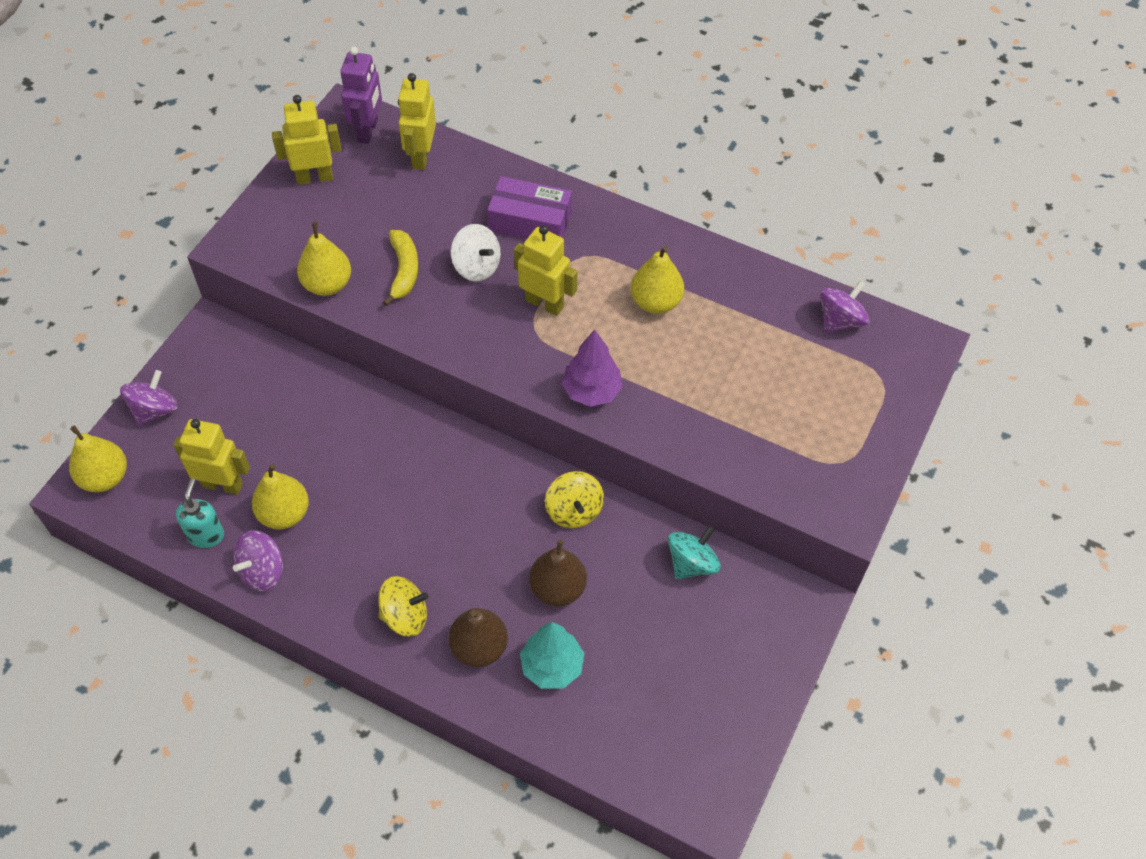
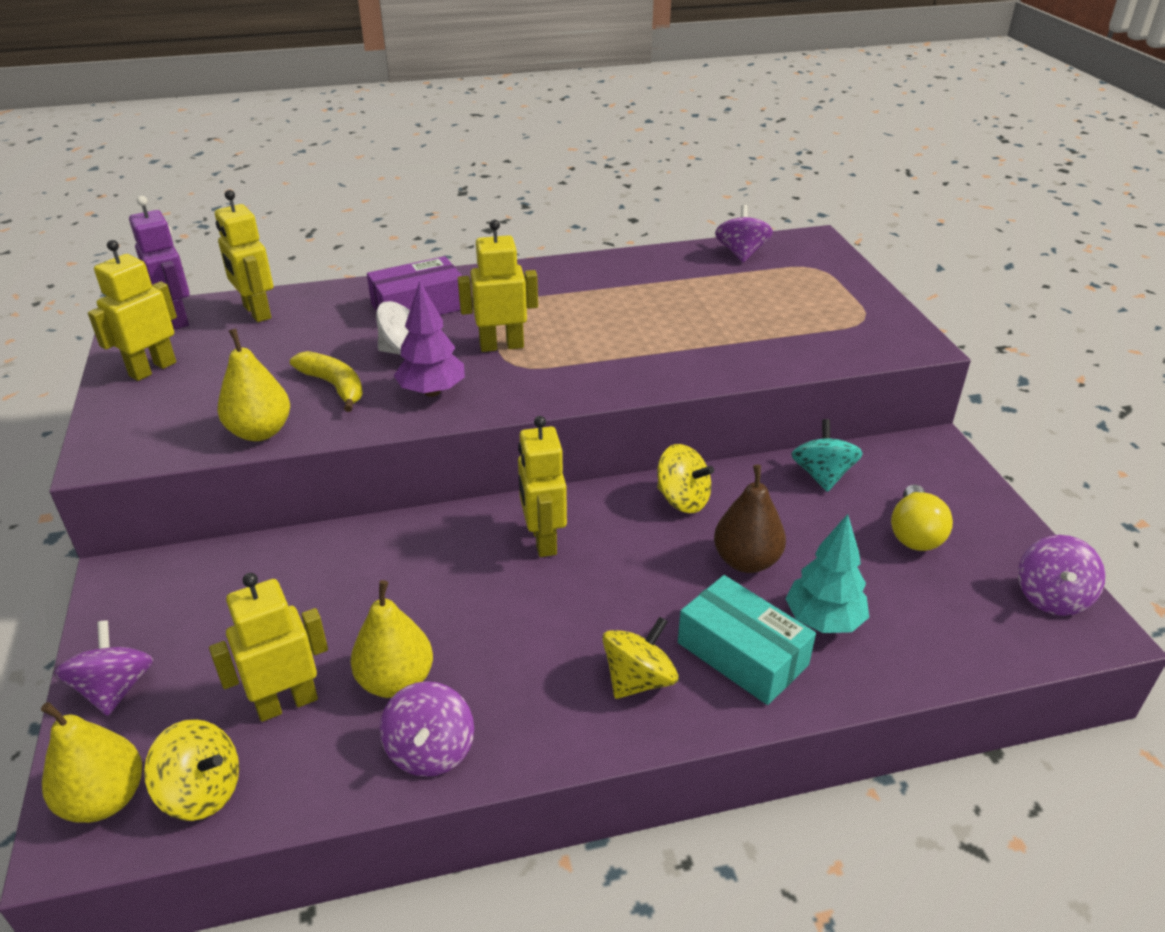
camera: 40 degrees left, 20 degrees down
turquoise soap dispenser [176,478,224,548] -> none
brown pear [449,608,508,667] -> turquoise box [678,575,816,705]
purple tree [562,329,623,407] -> purple tree moved to [394,281,465,397]
yellow pear [631,246,684,314] -> none
none -> yellow spinning top [144,719,239,821]
none -> yellow robot [518,416,567,557]
none -> yellow light bulb [891,485,953,551]
none -> purple spinning top [1018,535,1105,616]

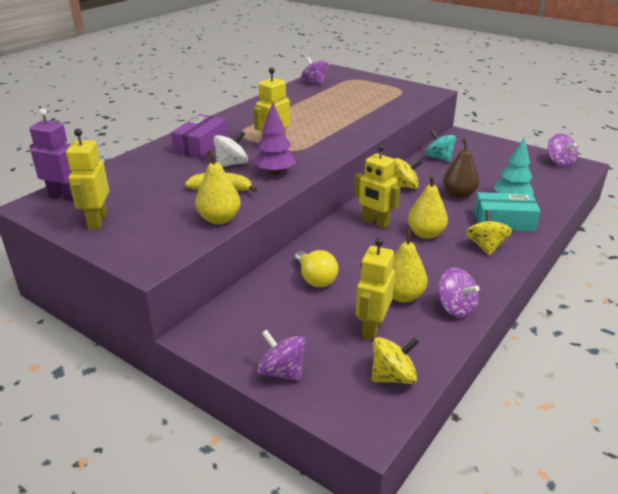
camera: 40 degrees left, 5 degrees down
yellow pear [41,702,142,823] -> yellow pear moved to [408,175,448,239]
yellow robot [215,190,273,322] -> none
yellow light bulb [891,485,953,551] -> yellow light bulb moved to [295,250,338,287]

